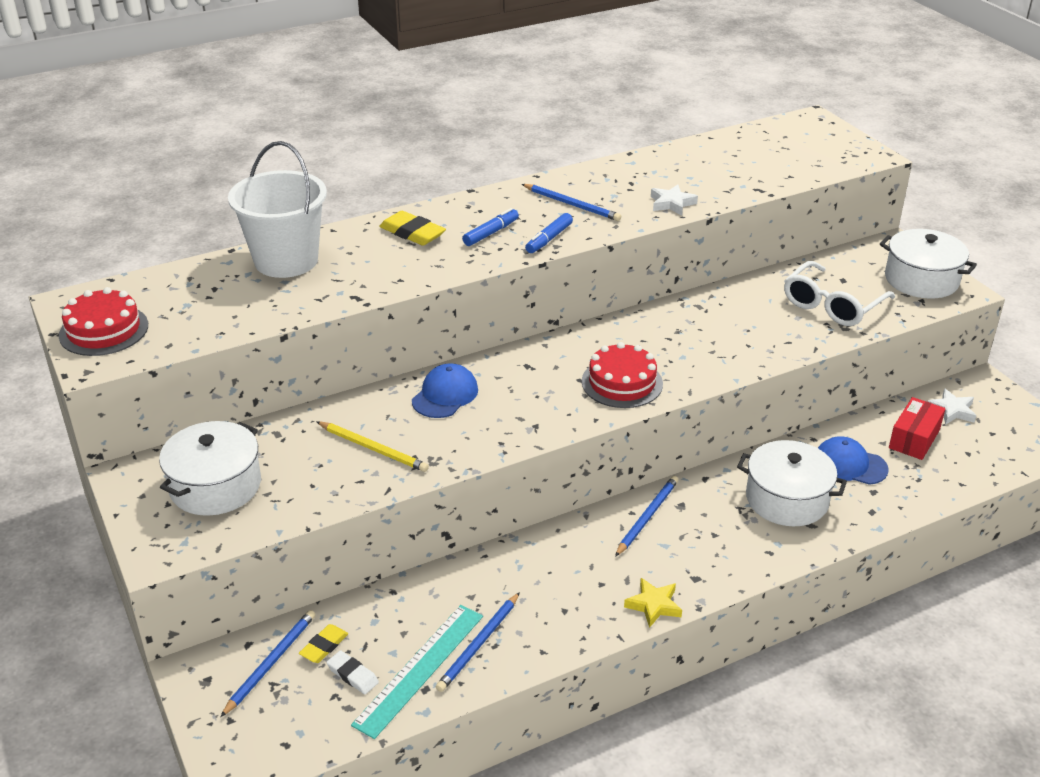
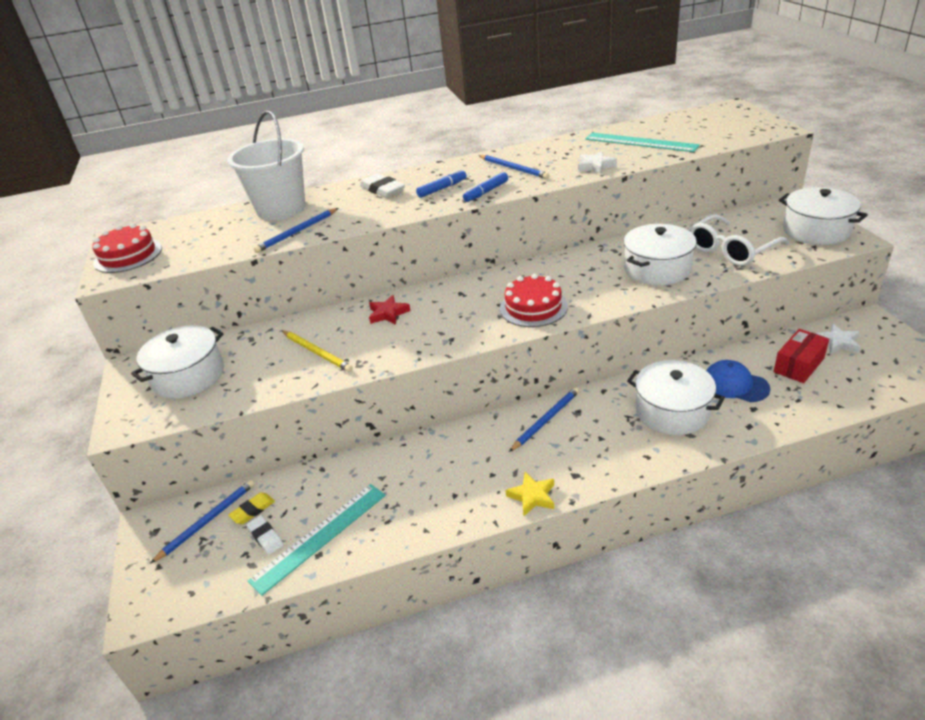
camera: 15 degrees right, 0 degrees up
yellow eraser [379,211,446,246] -> white eraser [360,173,405,198]
blue cap [412,363,478,418] -> red star [369,295,410,325]
blue pencil [436,592,520,692] -> blue pencil moved to [254,208,338,253]
none -> turquoise ruler [585,133,700,152]
none -> white pot [624,224,697,285]

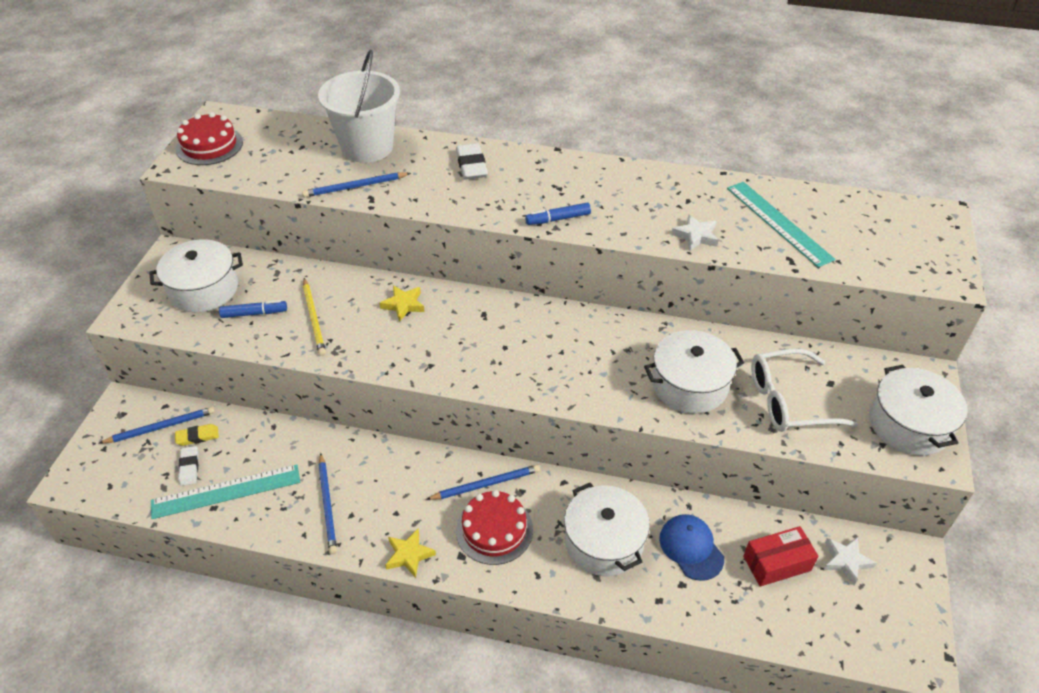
camera: 25 degrees right, 10 degrees up
red star [369,295,410,325] -> yellow star [380,285,425,322]
blue marker [416,169,467,198] -> blue marker moved to [219,300,287,318]
blue pencil [478,155,550,179] -> blue pencil moved to [319,453,337,554]
red cake [500,274,568,327] -> red cake moved to [456,490,533,565]

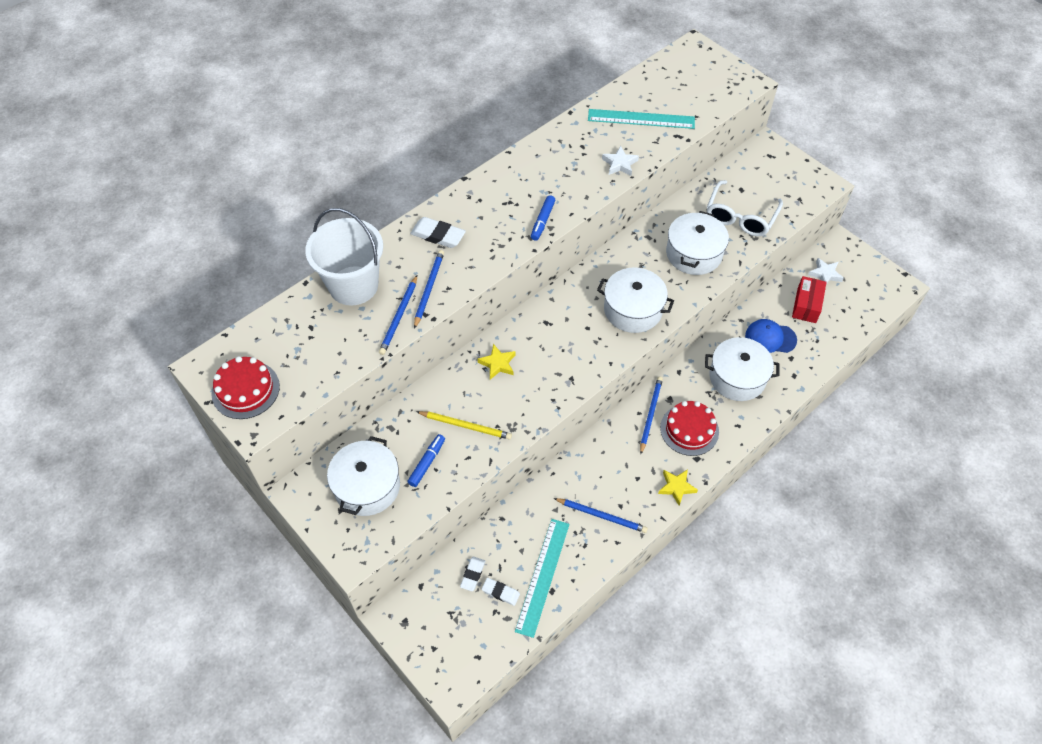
camera: 55 degrees left, 10 degrees up
blue pencil [100,407,215,443] -> blue pencil moved to [414,250,444,329]
yellow eraser [175,424,219,446] -> white eraser [460,557,485,591]
white pot [869,365,967,456] -> white pot moved to [597,267,674,333]

